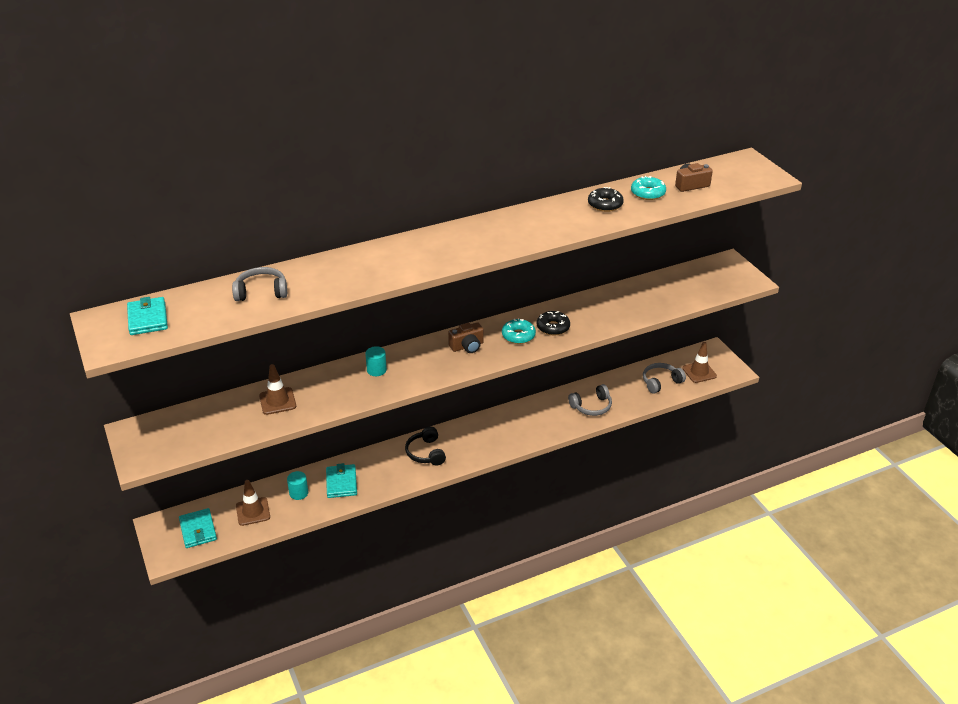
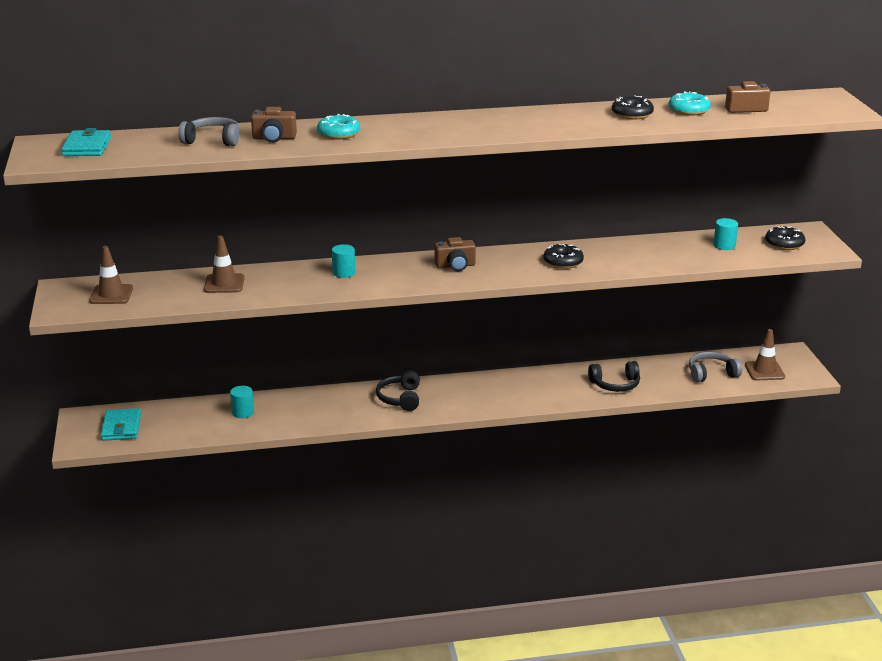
camera: 15 degrees right, 10 degrees down
brown traffic cone [236,480,270,526] -> brown traffic cone moved to [89,246,133,304]
turquoise wallet [326,463,357,498] -> none
turquoise donut [502,318,536,344] -> turquoise donut moved to [317,114,360,139]
grey headphones [568,384,612,416] -> black headphones [588,361,640,392]
none -> brown camera [251,107,297,143]
none -> turquoise cylinder [713,218,738,250]
none -> black donut [765,226,805,250]

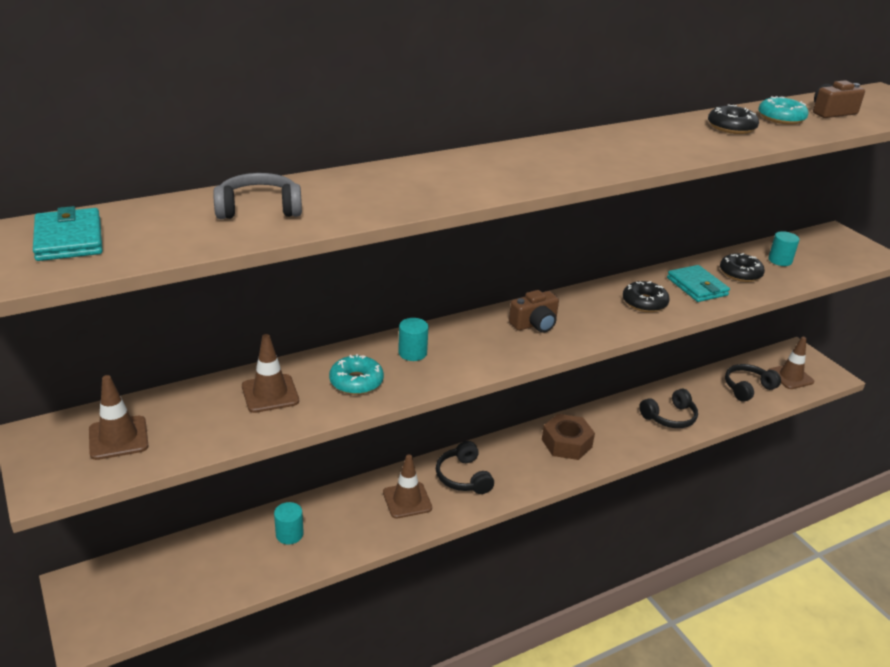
camera: 20 degrees left, 5 degrees up
turquoise wallet [101,408,141,441] -> turquoise wallet moved to [667,265,730,302]
brown camera [251,107,297,143] -> none
turquoise donut [317,114,360,139] -> turquoise donut moved to [329,354,384,395]
grey headphones [689,352,742,383] -> black headphones [725,364,781,402]
black donut [765,226,805,250] -> black donut moved to [720,253,765,282]
none -> brown traffic cone [383,455,432,519]
none -> brown nut [542,414,595,460]

